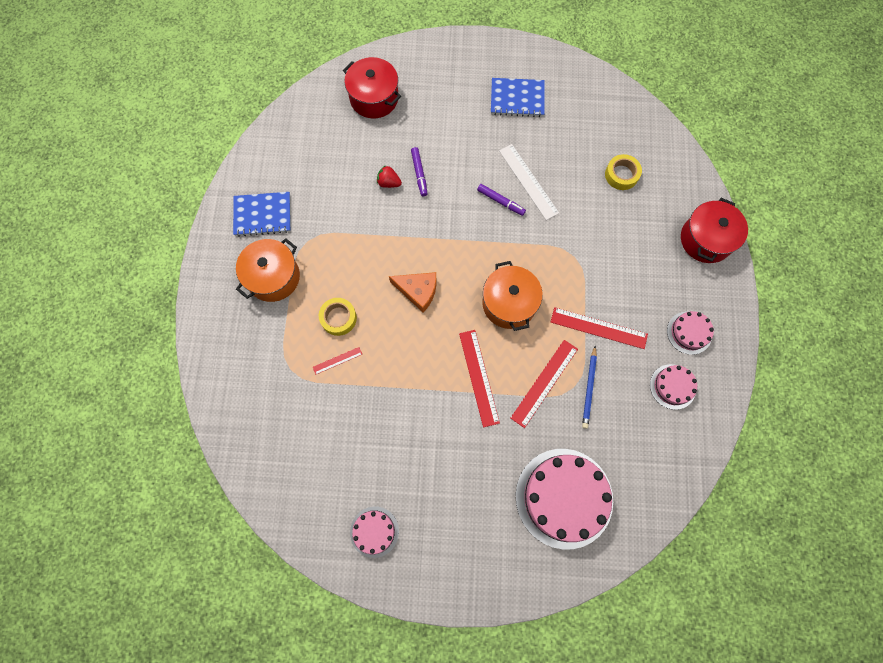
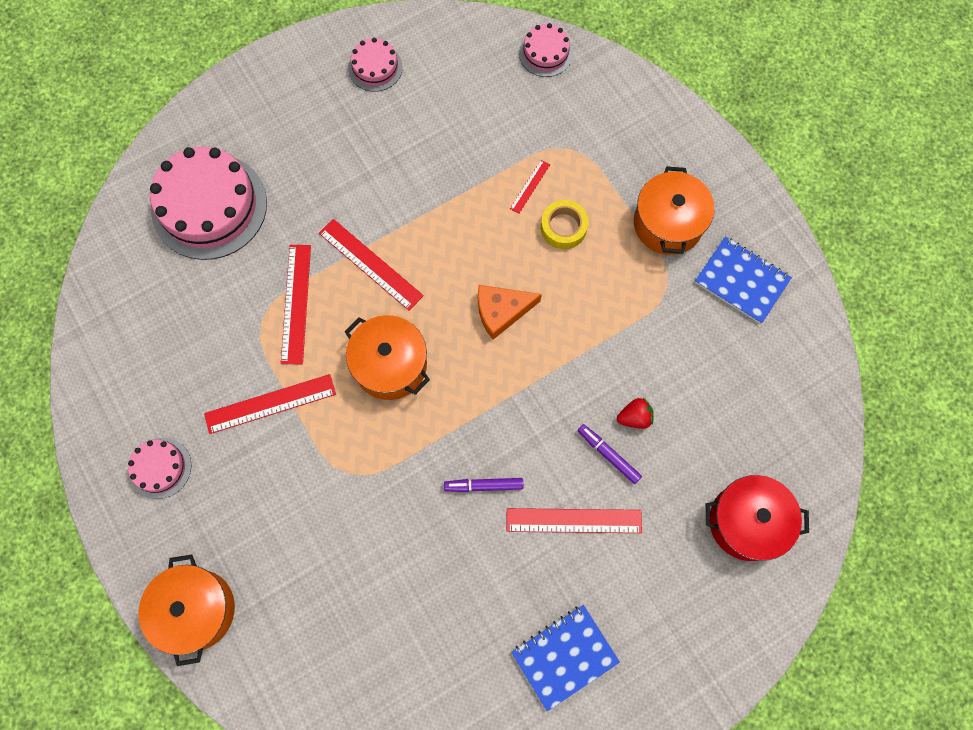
camera: 145 degrees right, 0 degrees up
blue notebook [233,192,291,237] -> blue notebook turned 75 degrees clockwise [695,236,792,324]
white ruler [499,144,559,220] -> none
blue pencil [582,346,597,429] -> none
yellow tape [605,154,642,190] -> none
pink cake [650,364,697,410] -> pink cake moved to [519,23,573,77]
red pot [681,198,748,263] -> orange pot [138,554,235,666]
none -> red ruler [507,508,642,533]

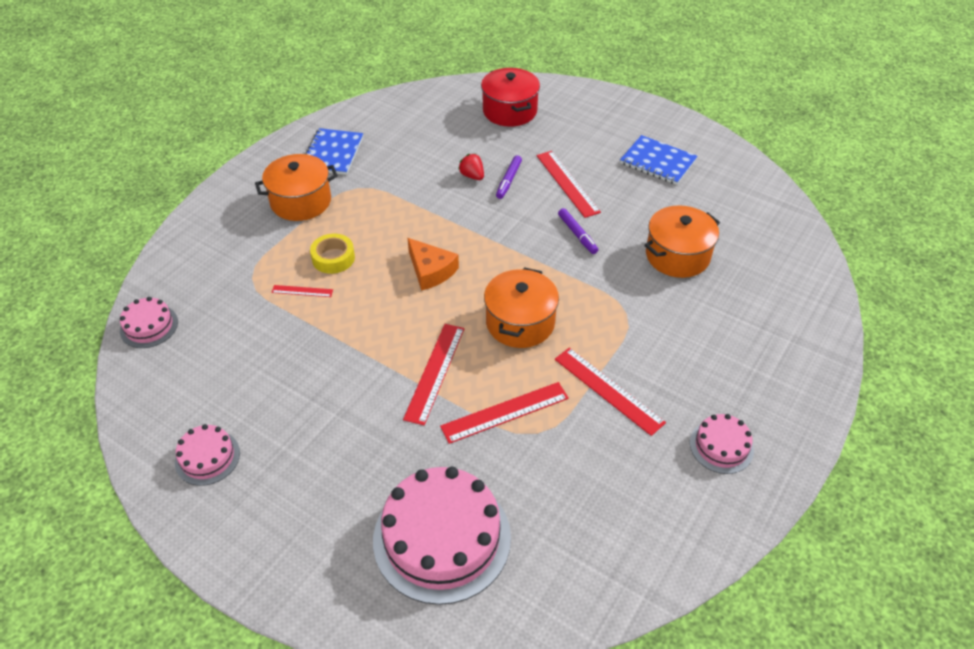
camera: 115 degrees left, 25 degrees down
orange pot [138,554,235,666] -> orange pot moved to [644,205,720,278]

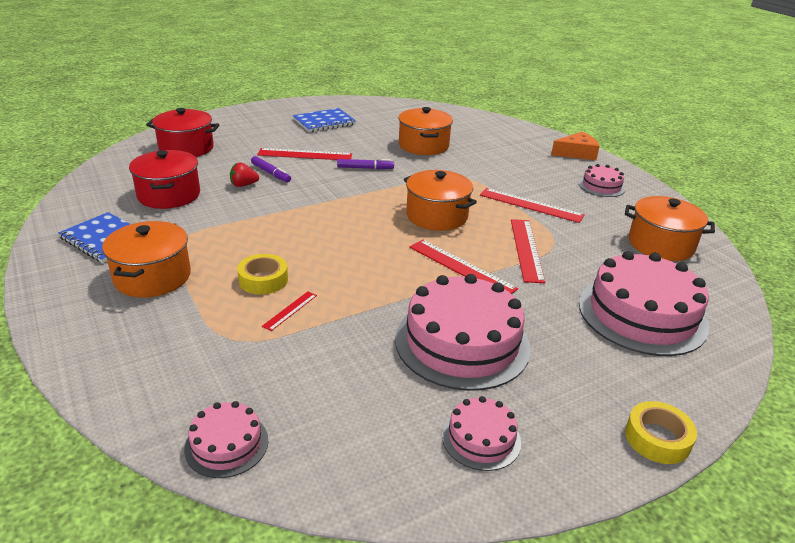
camera: 65 degrees left, 15 degrees down
orange cheese [408,238,459,291] -> orange cheese moved to [551,132,600,160]
red ruler [555,348,666,436] -> red ruler turned 45 degrees clockwise [480,188,585,223]
none -> red pot [129,150,200,209]
none -> pink cake [395,274,531,391]
none -> orange pot [625,196,715,261]
none -> yellow tape [625,401,697,464]

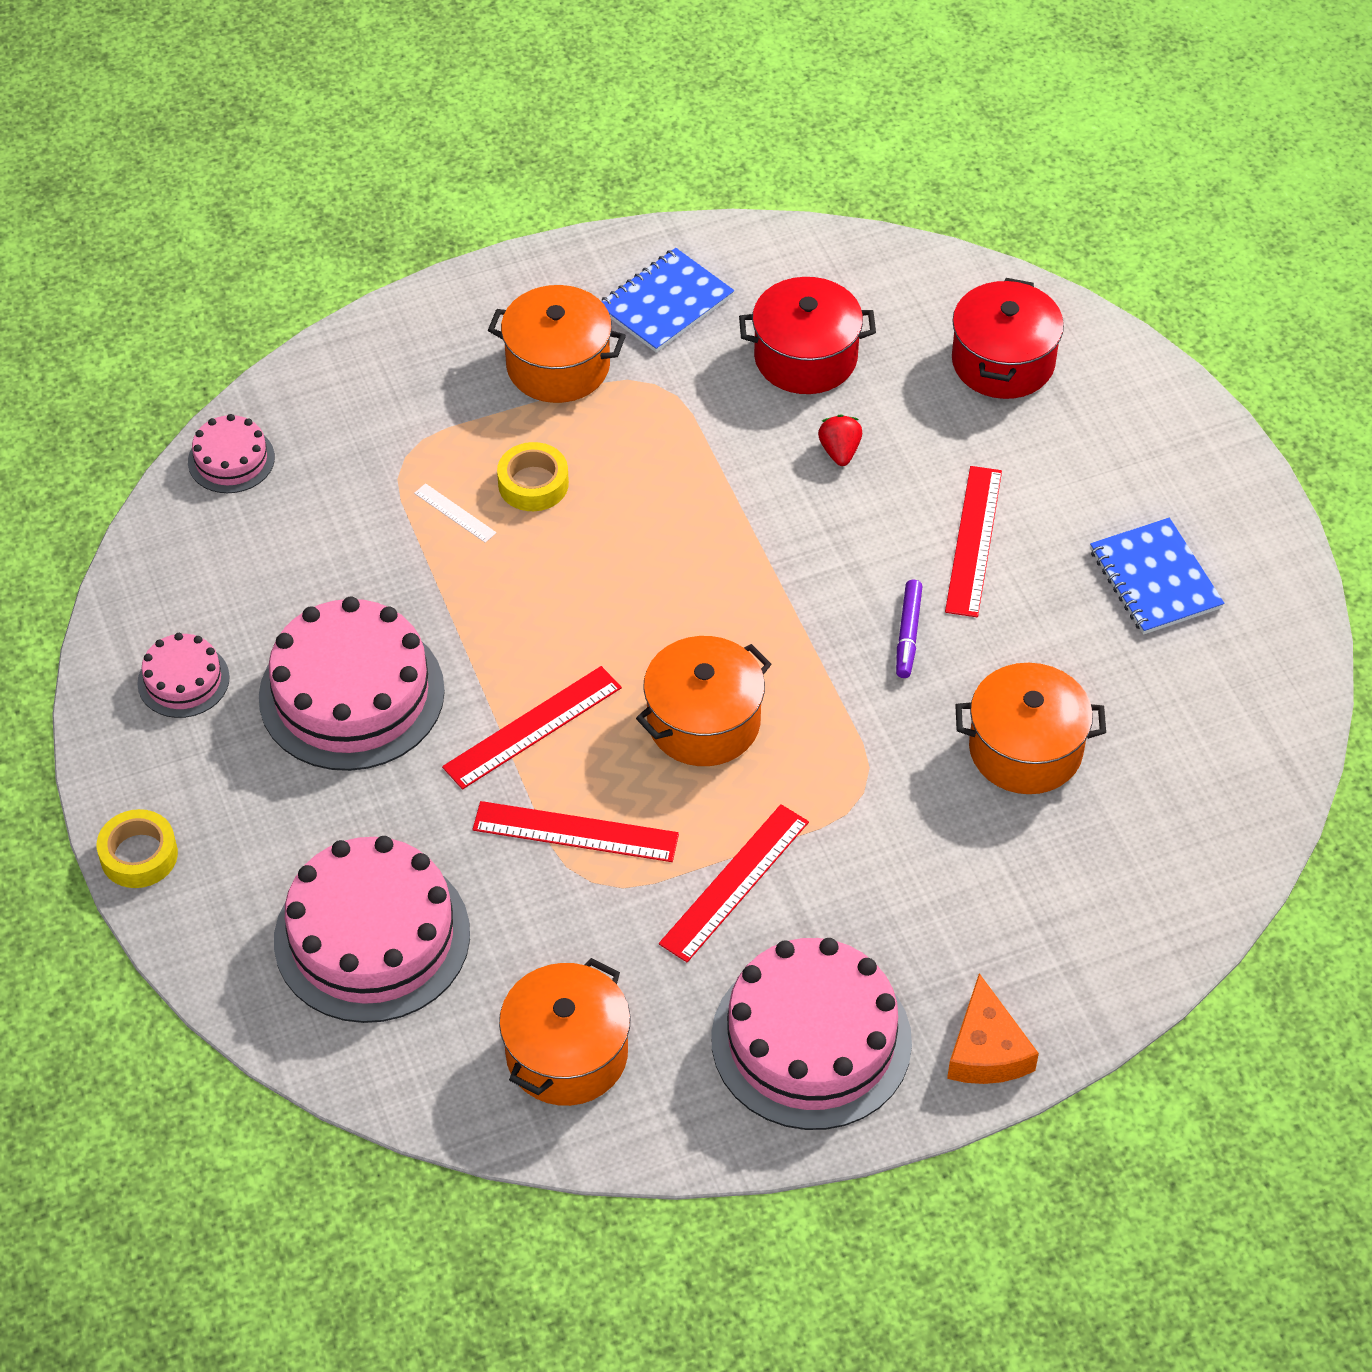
camera: 100 degrees right, 20 degrees up
purple marker [251,156,291,182] -> none
red ruler [262,291,317,331] -> white ruler [414,483,496,543]
pink cake [579,164,625,197] -> pink cake [711,938,912,1130], size x2.02

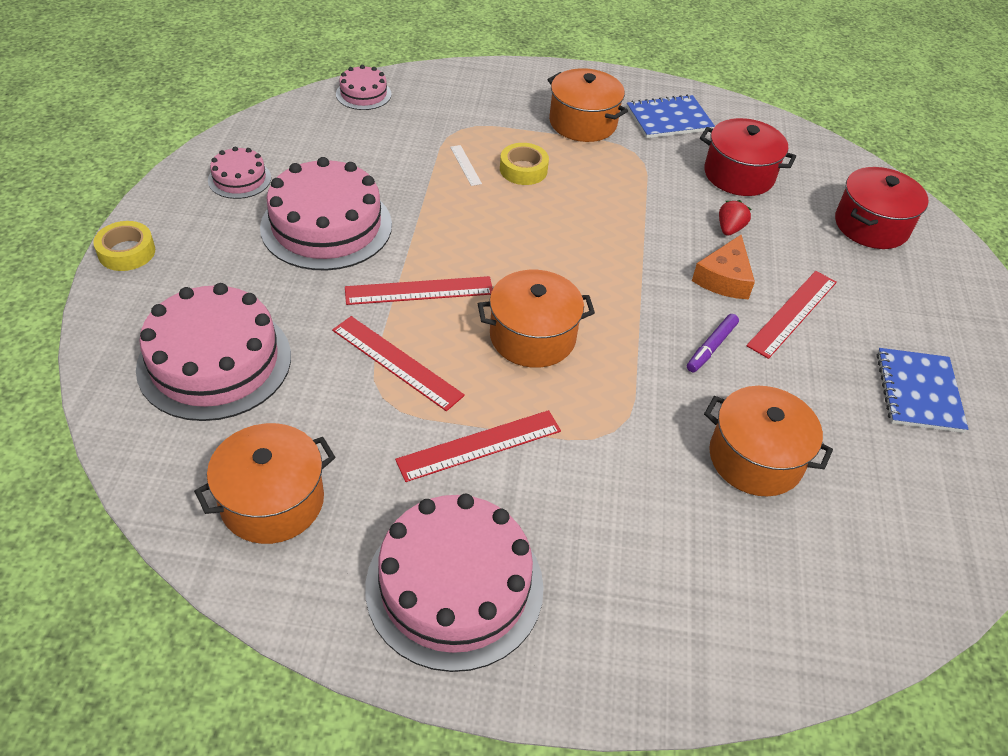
camera: 25 degrees right, 5 degrees down
orange cheese [947,973,1039,1084] -> orange cheese moved to [692,235,755,299]

